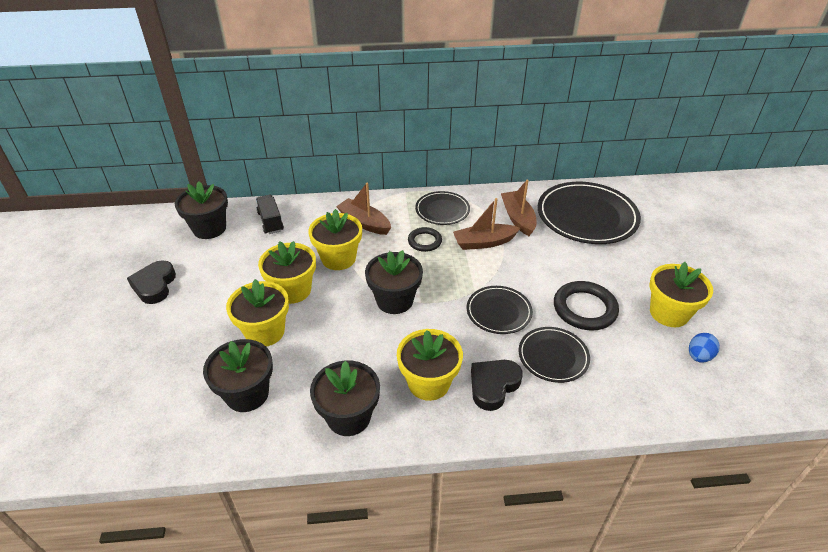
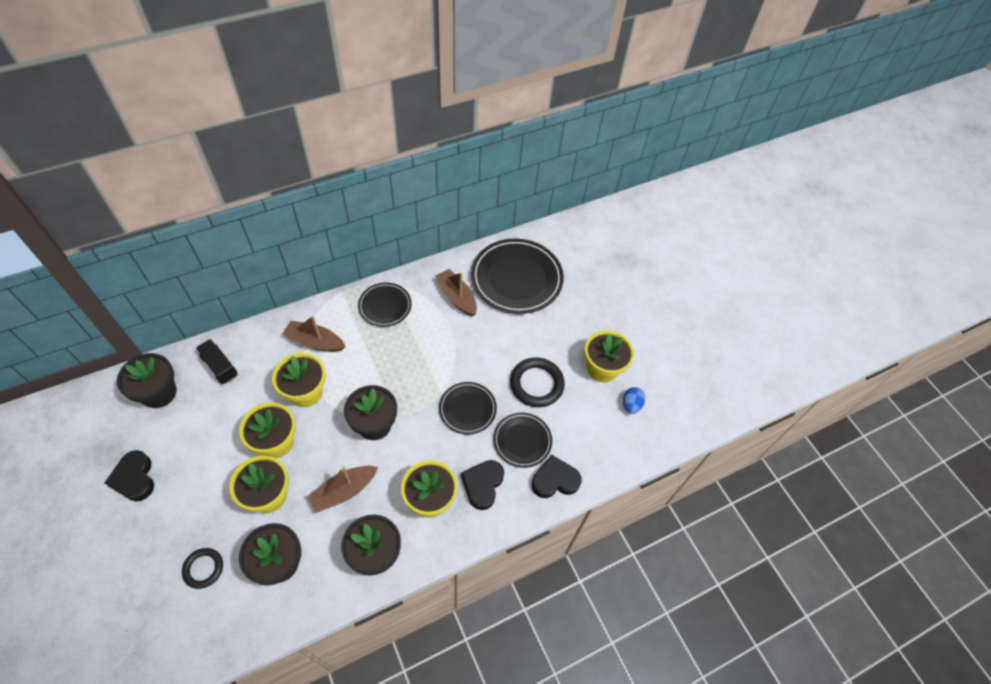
camera: 25 degrees left, 15 degrees up
black ring [408,227,442,252] -> black ring moved to [182,548,223,589]
brown boat [453,198,520,250] -> brown boat moved to [307,466,378,513]
none -> black heart [532,455,582,498]

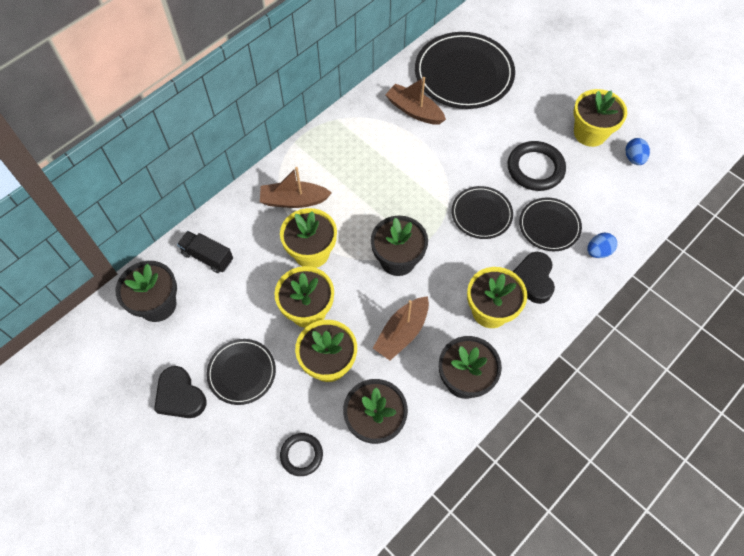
camera: 15 degrees left, 5 degrees up
black plate [358,283,412,327] -> black plate moved to [206,339,276,405]
black heart [532,455,582,498] -> blue egg [587,233,617,258]

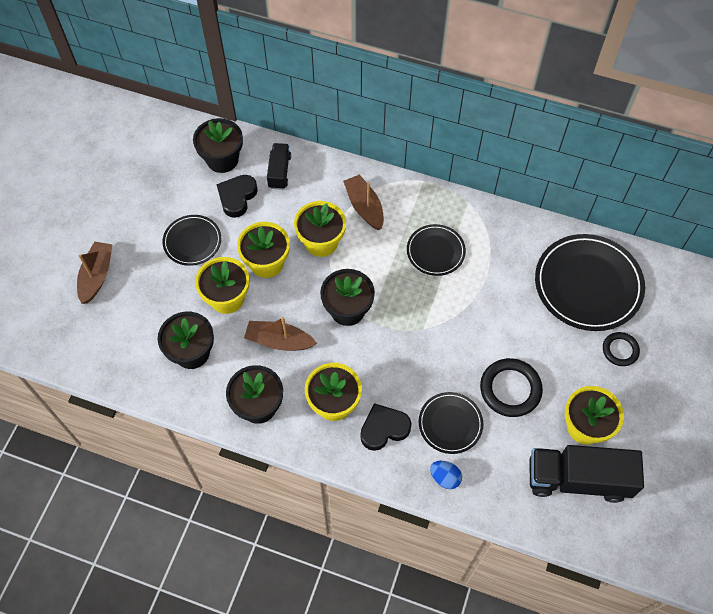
camera: 65 degrees right, 0 degrees up
black heart [154,366,206,418] -> black heart moved to [217,175,258,218]
black ring [280,433,323,476] -> black ring moved to [603,332,640,366]
brown boat [385,77,446,125] -> brown boat moved to [77,241,113,304]
black plate [451,186,513,239] -> black plate moved to [407,224,466,276]
blue egg [626,138,650,165] -> black truck [530,445,644,503]

